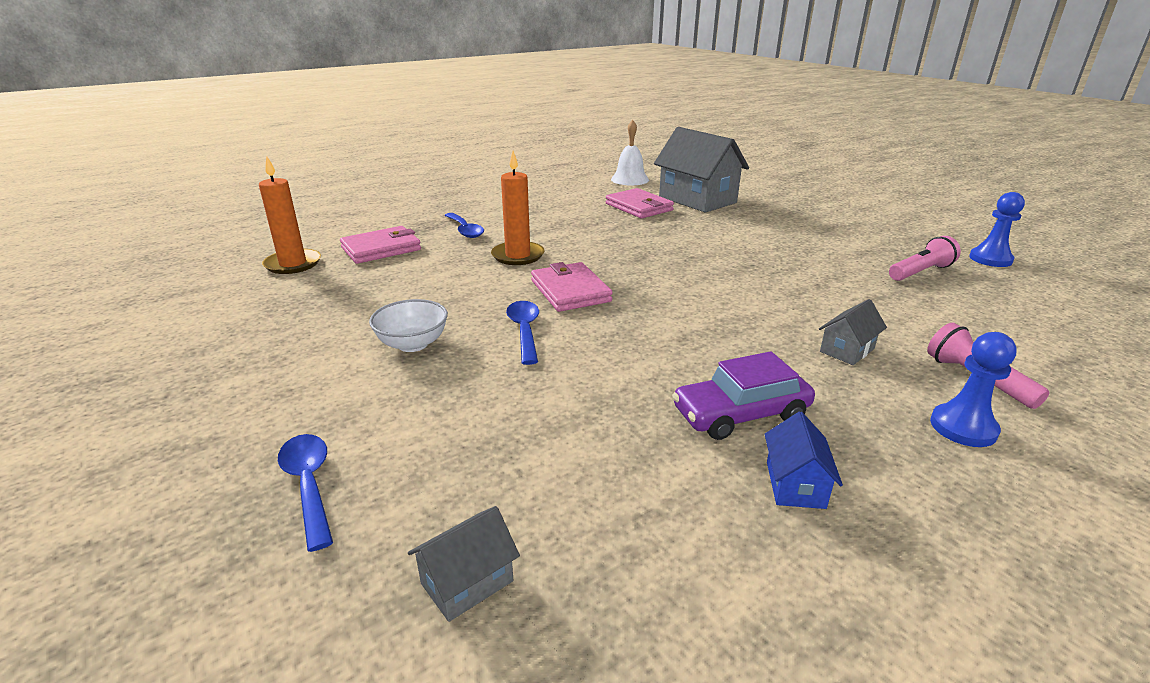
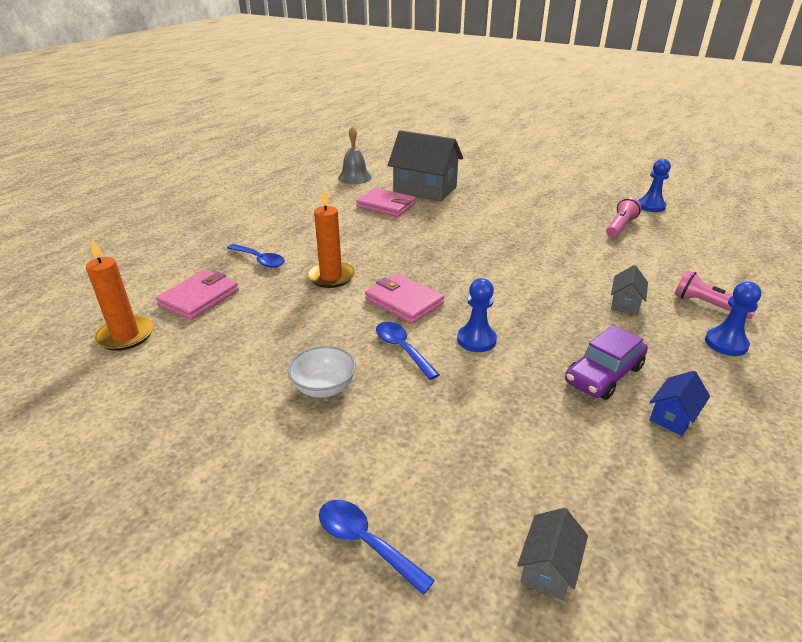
camera: 25 degrees left, 5 degrees up
white bell [611,120,649,185] -> grey bell [338,126,372,184]
blue house [765,412,843,509] -> blue house turned 60 degrees clockwise [650,371,710,436]
none -> blue pawn [457,278,497,352]

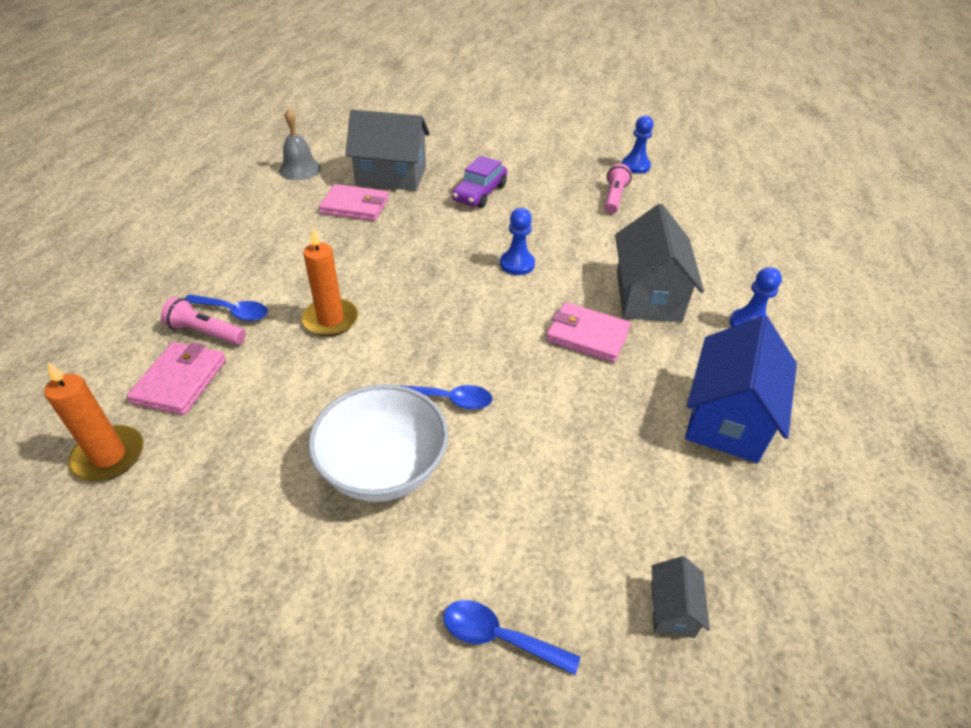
camera: 20 degrees left, 10 degrees up
white bowl [288,346,356,398] -> white bowl [308,384,448,502], size x1.77
pink wallet [365,273,444,324] -> pink wallet moved to [546,302,631,363]
blue spoon [376,322,440,380] -> blue spoon turned 150 degrees clockwise [398,385,492,410]
blue pawn [457,278,497,352] -> blue pawn moved to [500,208,535,275]
purple car [565,325,648,400] -> purple car moved to [452,156,507,208]
grey house [611,265,648,315] -> grey house [615,204,704,322], size x2.23
blue house [650,371,710,436] -> blue house [685,316,797,463], size x2.23
pink flashlight [675,270,758,319] -> pink flashlight moved to [161,297,246,345]

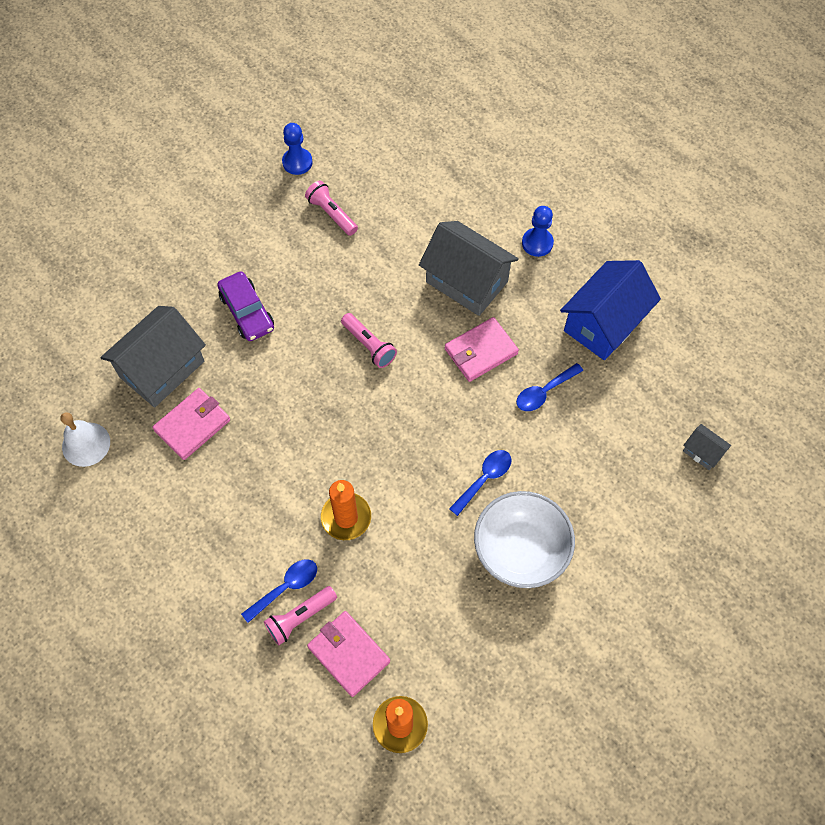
camera: 55 degrees left, 20 degrees up
grey bell [279,108,321,180] -> white bell [60,412,110,467]
blue spoon [443,600,580,675] -> blue spoon moved to [516,363,583,411]
blue pawn [500,208,535,275] -> pink flashlight [341,313,397,368]
blue house [685,316,797,463] -> blue house turned 75 degrees clockwise [560,260,661,360]

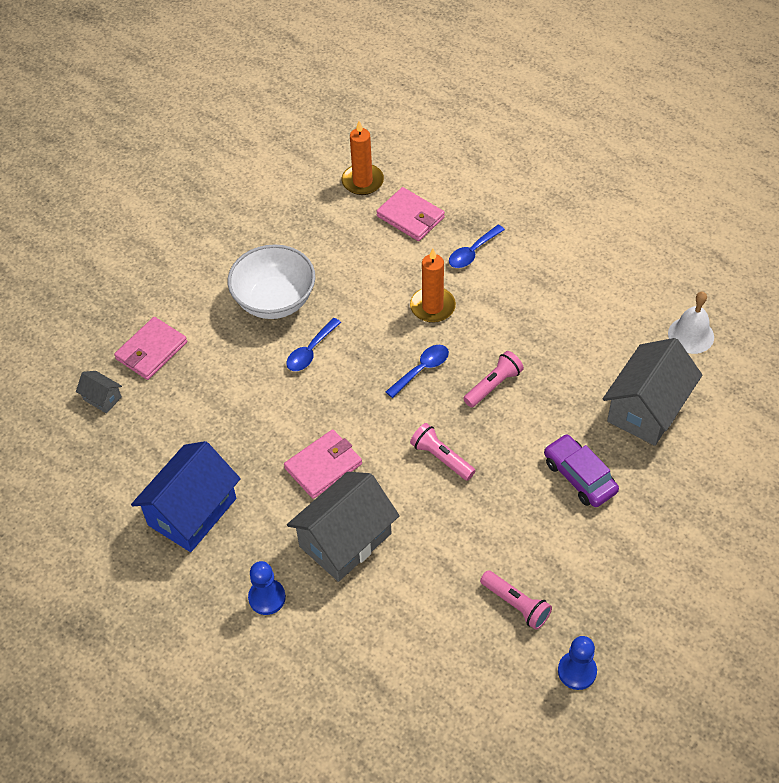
camera: 175 degrees right, 10 degrees down
pink wallet [152,388,230,460] -> pink wallet moved to [114,317,187,380]
pink flashlight [264,586,337,645] -> pink flashlight moved to [463,351,524,407]
grey house [419,221,519,316] -> grey house turned 75 degrees counterclockwise [287,472,399,582]
blue spoon [516,363,583,411] -> blue spoon moved to [386,345,449,398]

